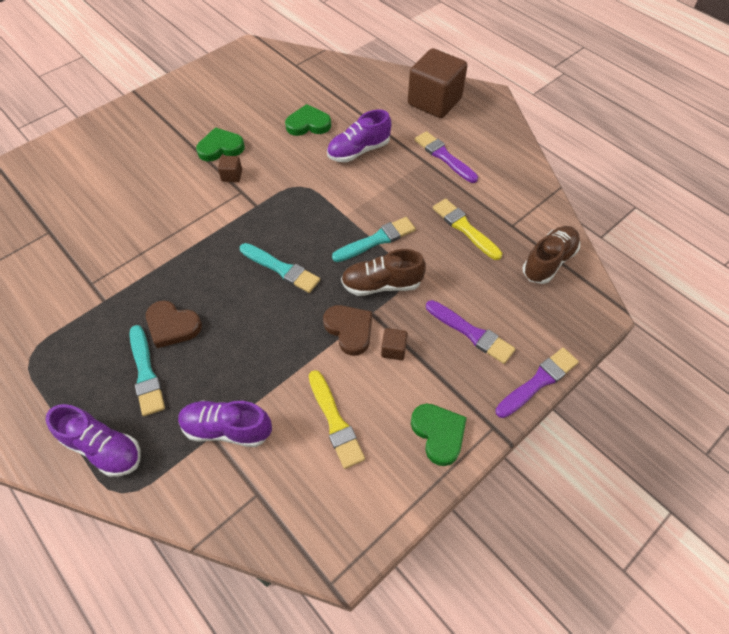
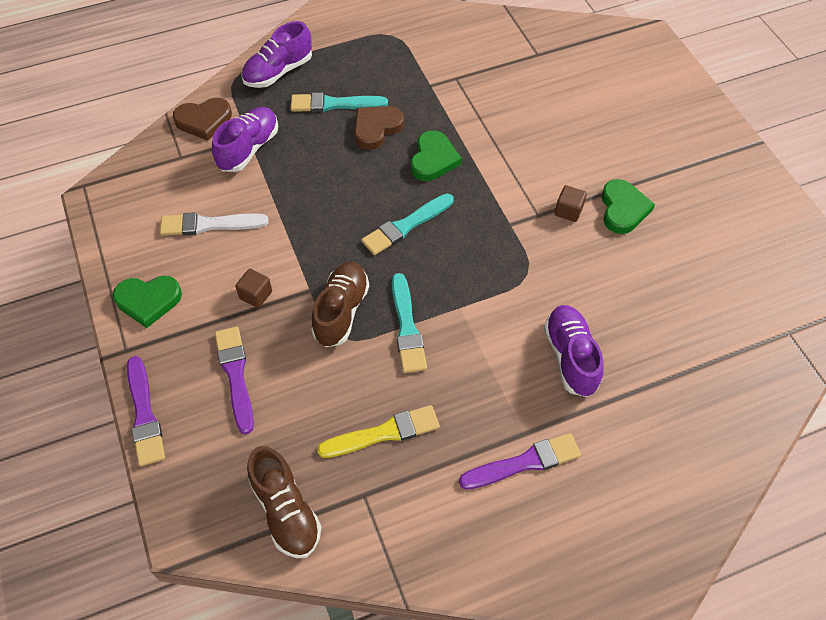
camera: 110 degrees right, 0 degrees up
green heart [285,104,331,136] -> green heart moved to [411,131,462,181]
yellow brush [309,370,365,469] -> white brush [160,212,268,236]
brown heart [323,305,372,356] -> brown heart moved to [173,98,232,141]
brown cube [408,48,467,118] -> none
purple brush [426,300,516,364] -> purple brush turned 105 degrees clockwise [215,327,254,434]

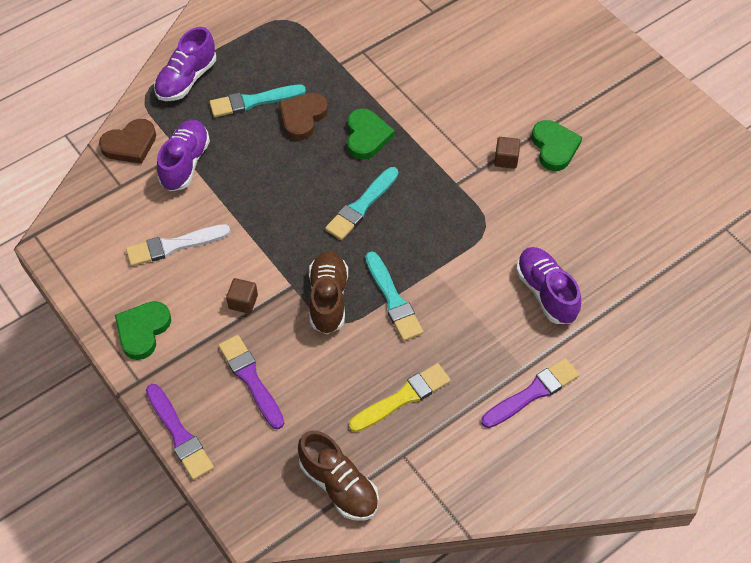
camera: 15 degrees left, 0 degrees up
green heart [113,276,182,328] -> green heart turned 135 degrees clockwise [115,301,171,360]

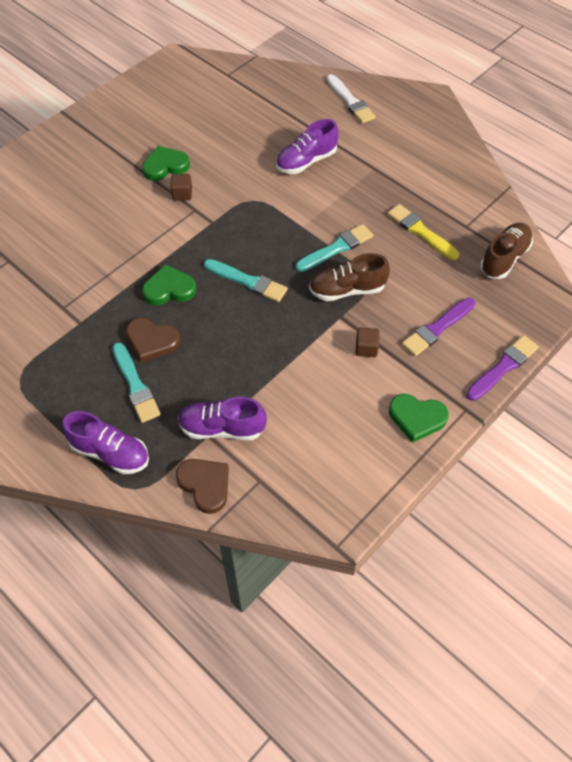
camera: 100 degrees left, 0 degrees up
white brush [126,224,231,266] -> white brush moved to [326,74,376,124]
purple brush [481,358,579,428] -> none

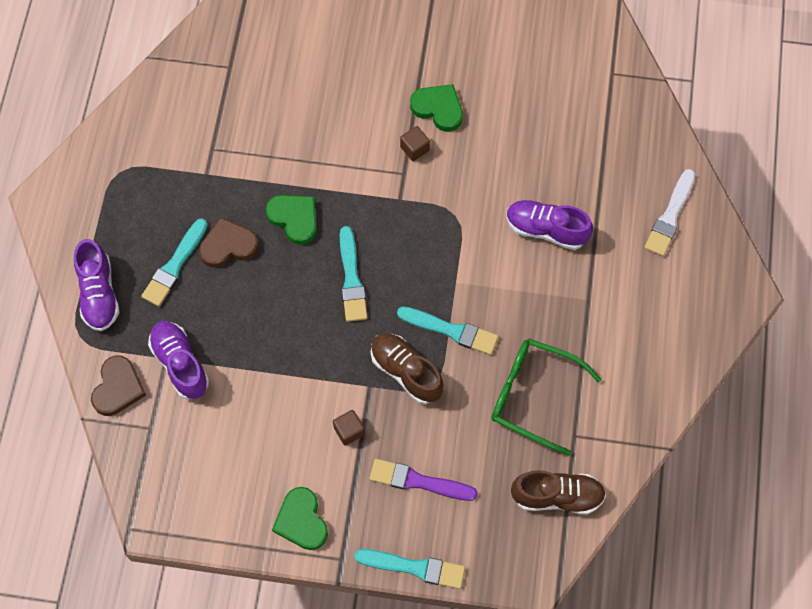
camera: 55 degrees right, 10 degrees up
brown heart [126,318,181,363] -> brown heart turned 90 degrees clockwise [199,217,259,268]
yellow brush [387,204,459,260] -> green glasses [492,338,602,456]
purple brush [466,335,539,401] -> turquoise brush [354,549,465,589]

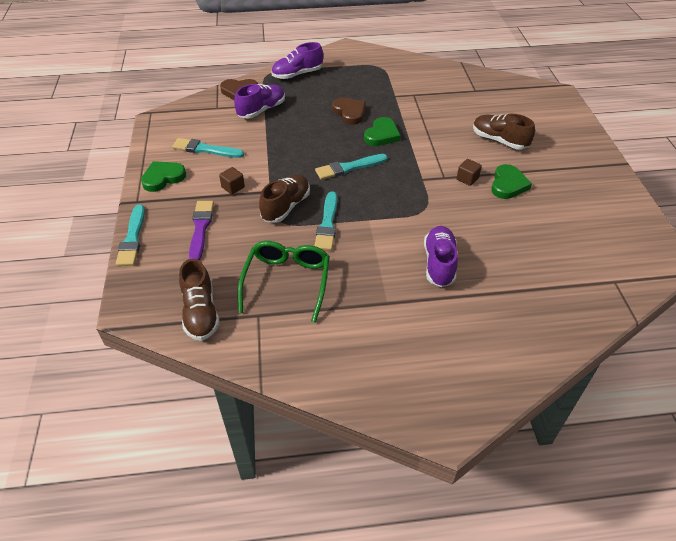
camera: 75 degrees right, 20 degrees down
turquoise brush [141,218,208,306] -> turquoise brush moved to [172,138,244,158]
white brush [644,169,695,256] -> none
none -> brown shoe [473,114,535,150]

